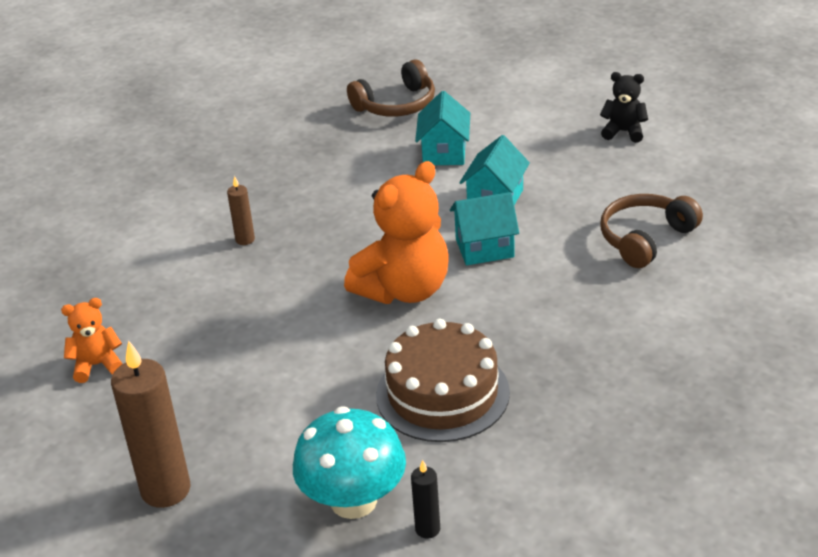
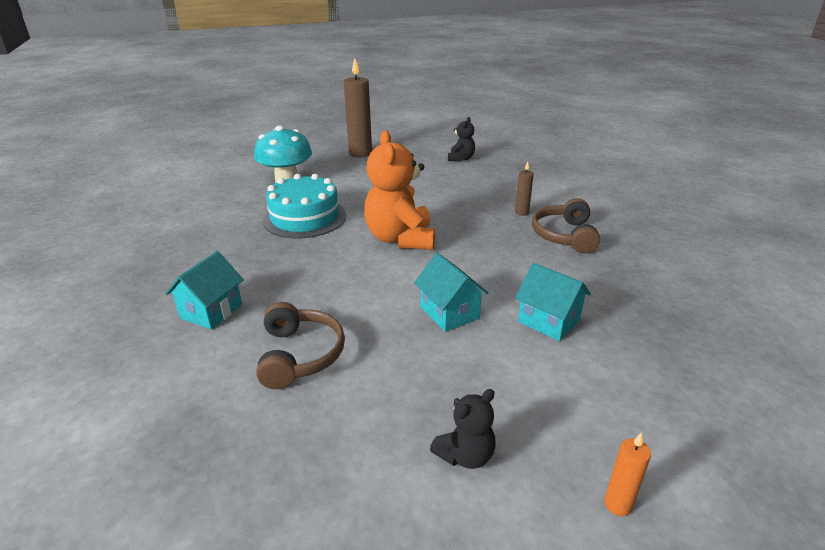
camera: 125 degrees right, 5 degrees down
orange teddy bear [61,298,123,383] -> black teddy bear [448,117,475,162]
brown headphones [347,59,435,117] -> brown headphones moved to [532,198,600,253]
brown cake [376,319,510,442] -> turquoise cake [263,174,346,238]
black candle [411,460,440,539] -> none
turquoise house [450,192,519,265] -> turquoise house moved to [165,251,244,329]
none -> orange candle [604,432,651,516]

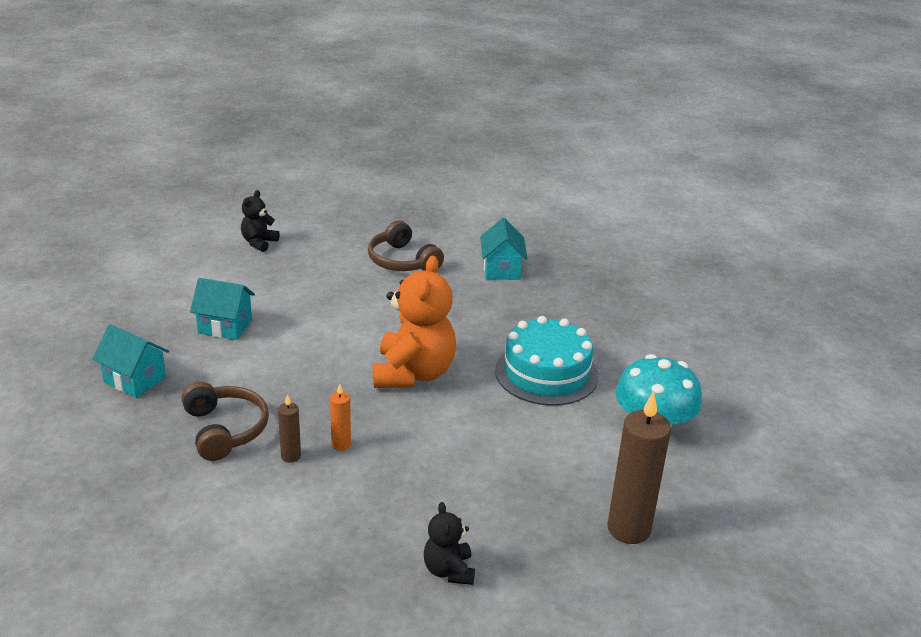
camera: 150 degrees right, 0 degrees up
orange teddy bear [364,131,435,250] -> orange teddy bear turned 45 degrees clockwise [373,255,456,388]
turquoise house [414,253,488,332] -> turquoise house moved to [93,324,169,398]
orange candle [604,432,651,516] -> orange candle moved to [330,384,351,451]

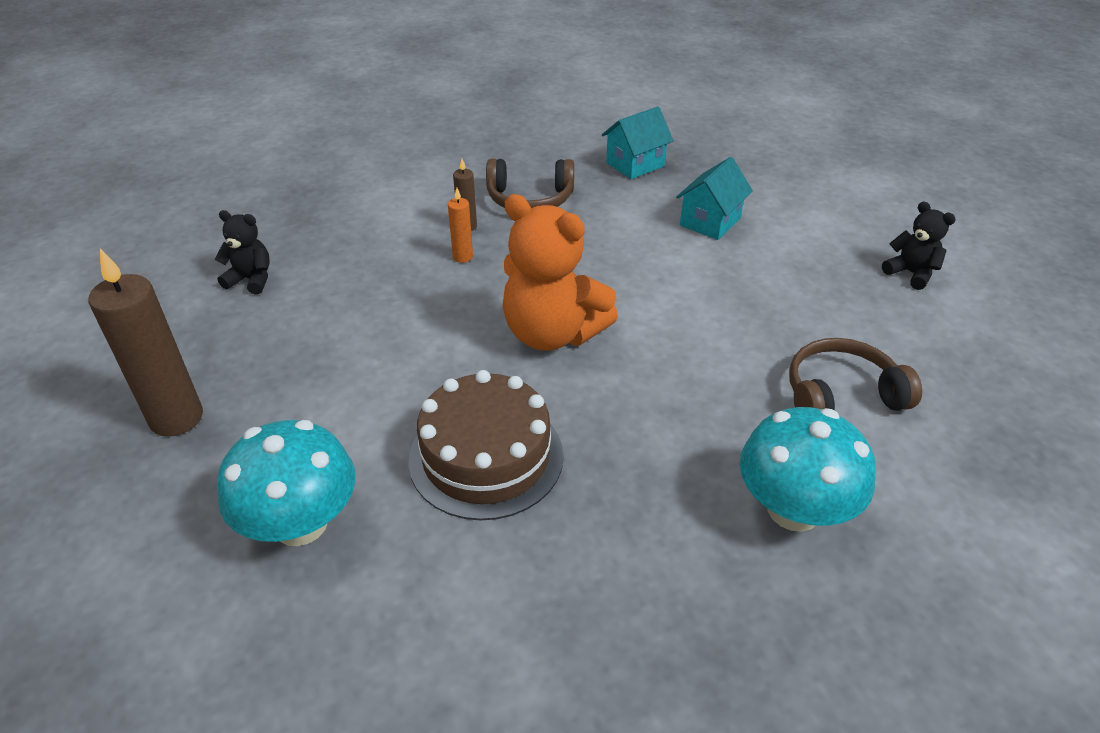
camera: 115 degrees right, 10 degrees up
turquoise house [480,218,528,280] -> turquoise mushroom [740,407,876,532]
turquoise cake [495,316,598,406] -> brown cake [409,370,564,520]

